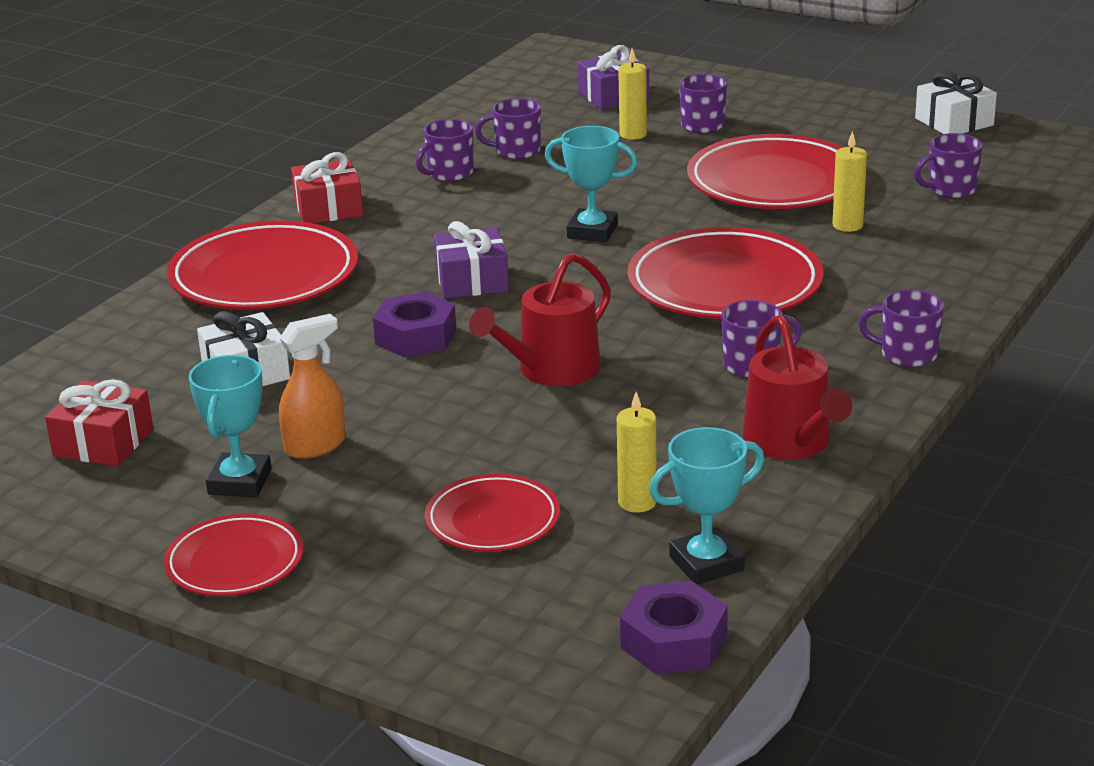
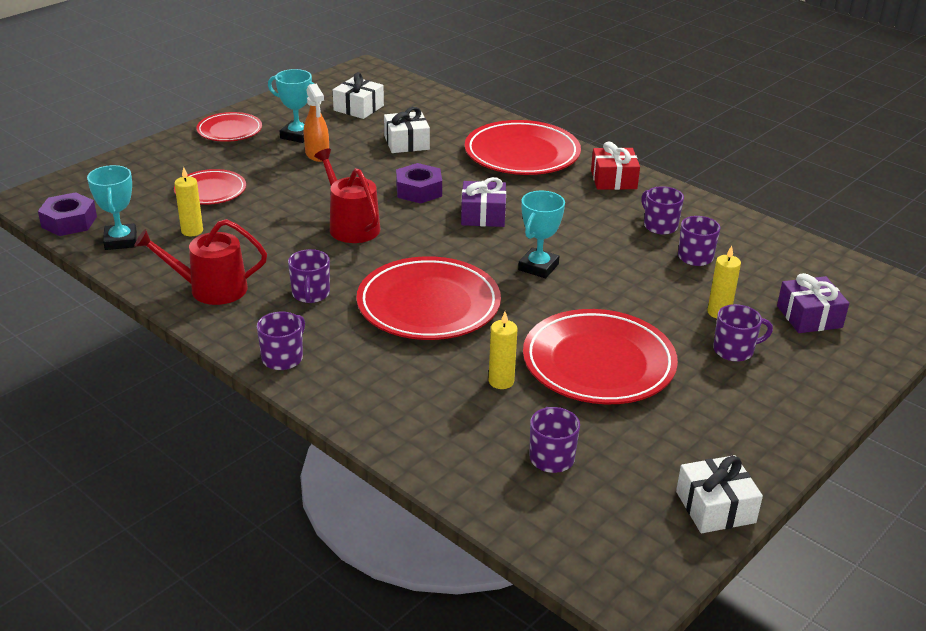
camera: 100 degrees right, 5 degrees up
red gift [45,379,153,466] -> white gift [333,72,384,119]

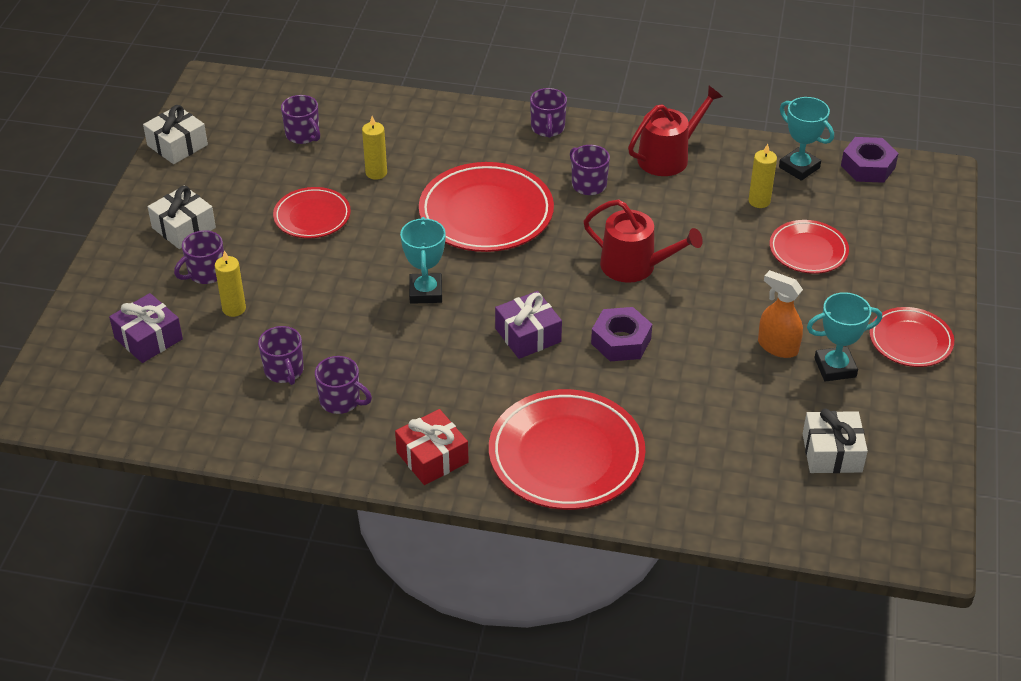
camera: 150 degrees right, 10 degrees up
white gift [384,107,430,153] -> white gift moved to [148,186,216,249]
red plate [523,309,678,404] -> red plate [273,187,351,238], size x0.57

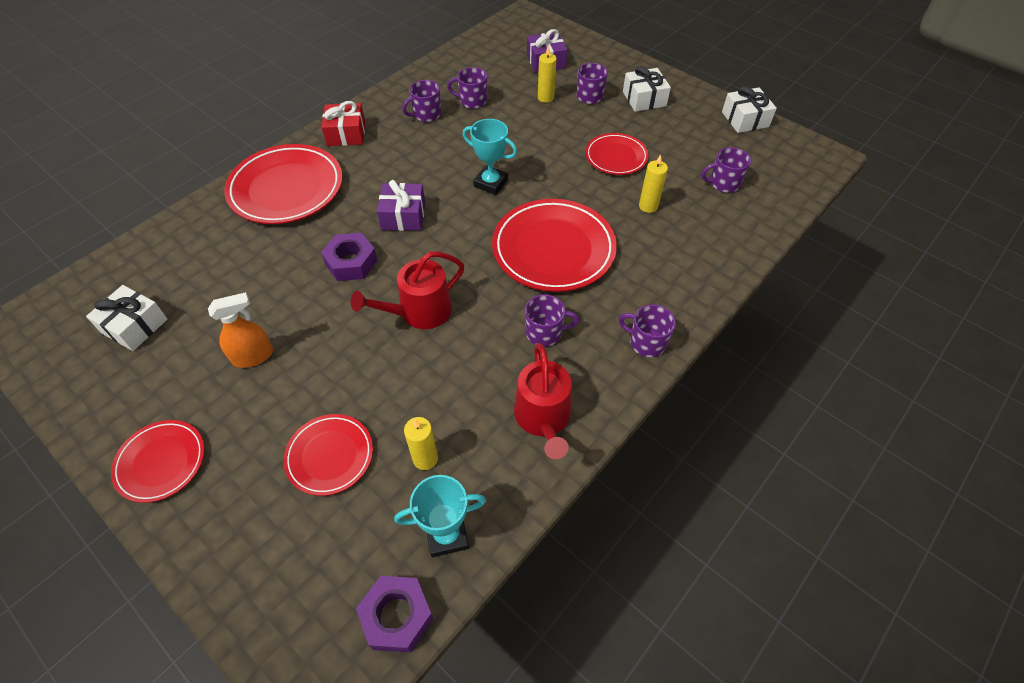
camera: 120 degrees right, 10 degrees up
turquoise trophy [807,292,882,382] -> none

